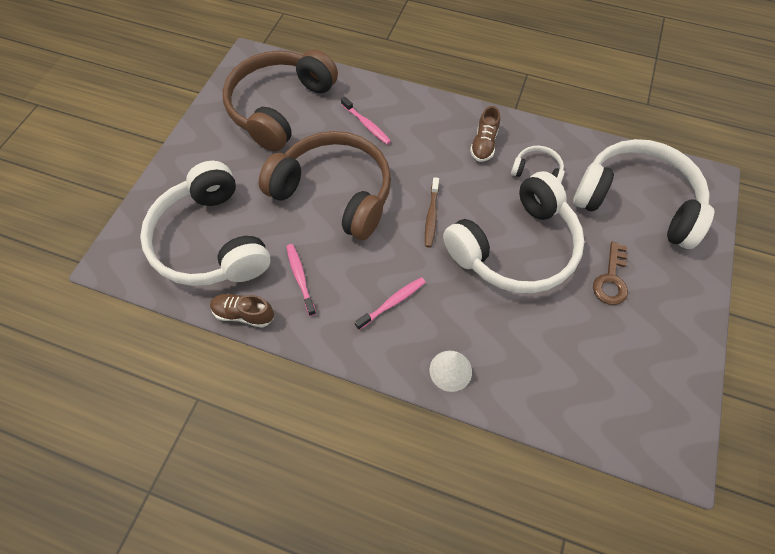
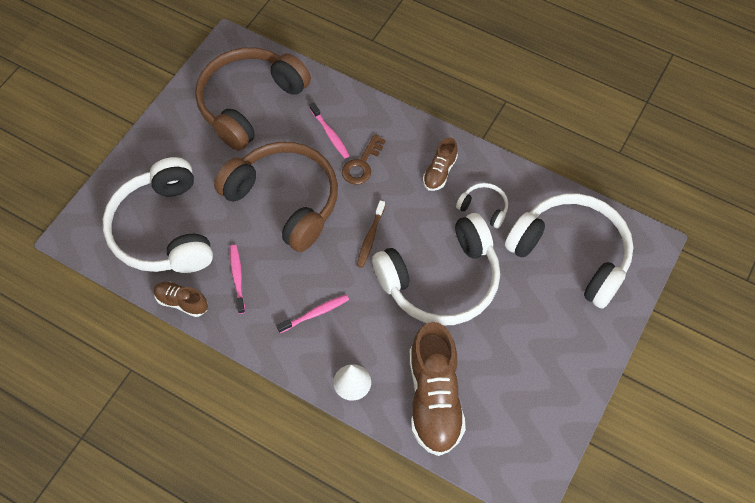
camera: 10 degrees right, 0 degrees up
brown key [593,242,628,305] -> brown key moved to [342,134,386,185]
none -> brown shoe [410,322,466,456]

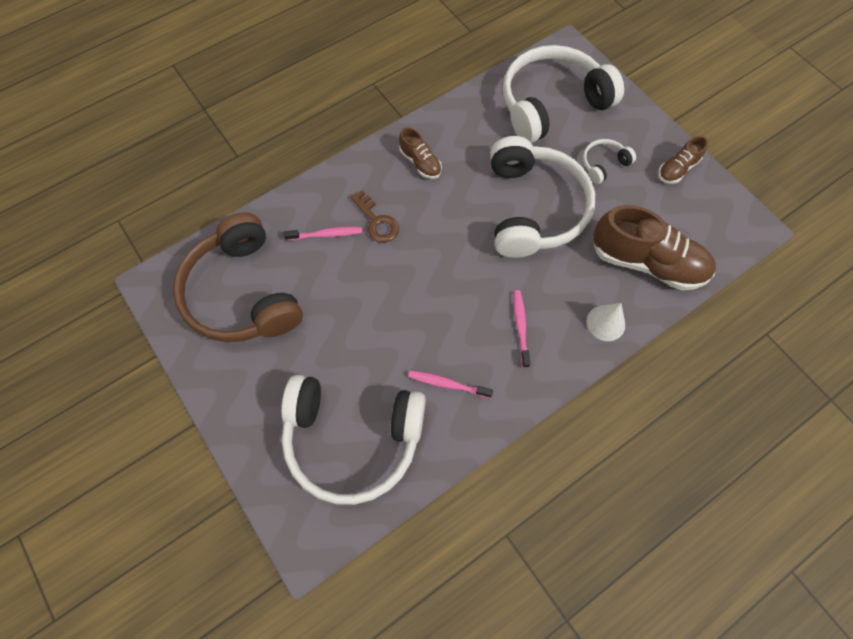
camera: 65 degrees left, 5 degrees up
brown shoe [154,282,208,317] -> brown shoe moved to [658,136,708,184]
brown headphones [214,142,338,252] -> none
brown toothbrush [357,200,385,268] -> none
white headphones [456,183,508,228] -> white headphones moved to [583,139,636,184]

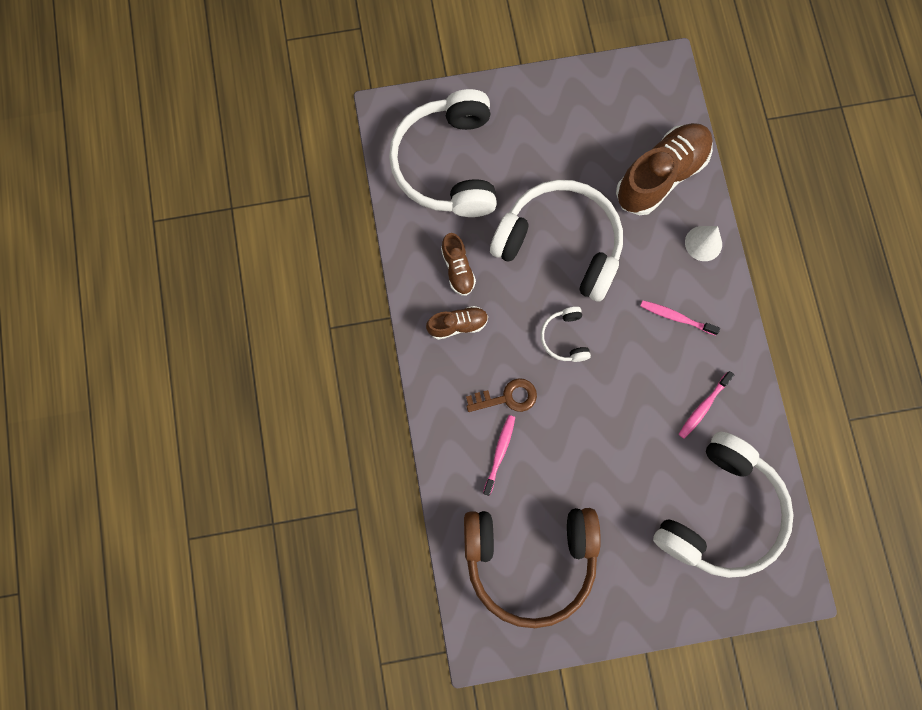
camera: 65 degrees left, 10 degrees up
white headphones [583,139,636,184] -> white headphones moved to [540,306,591,362]
brown shoe [658,136,708,184] -> brown shoe moved to [441,233,476,296]

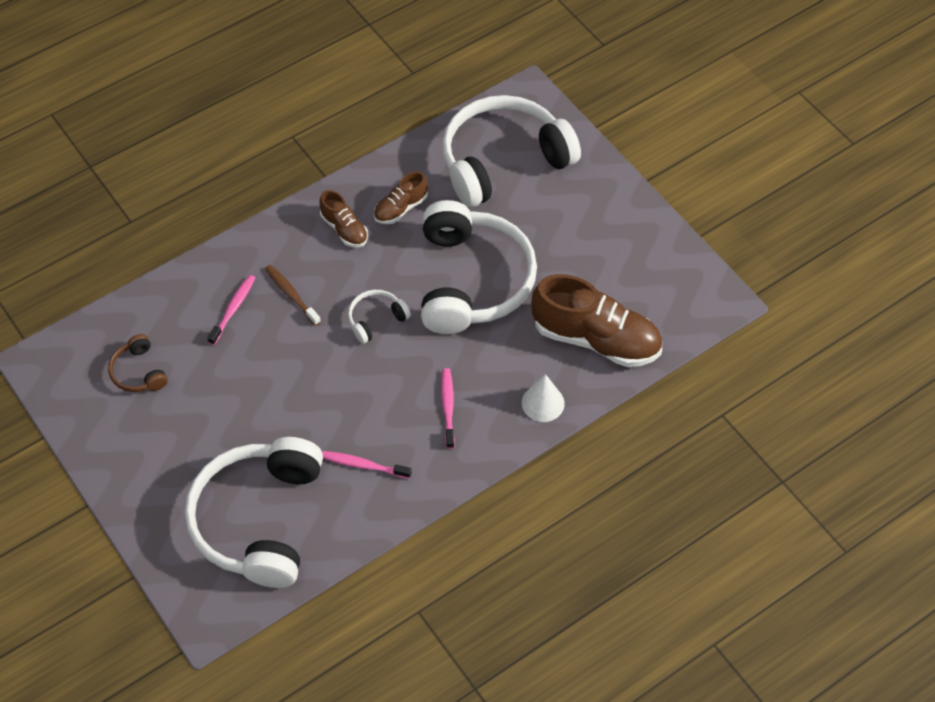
camera: 65 degrees right, 20 degrees down
brown headphones [464,508,601,628] -> brown headphones [108,334,168,392], size x0.43
brown key [466,378,537,412] -> brown toothbrush [265,265,321,326]
pink toothbrush [483,415,515,496] -> pink toothbrush turned 60 degrees counterclockwise [207,275,255,345]
white headphones [653,431,794,578] -> white headphones turned 90 degrees clockwise [185,437,323,588]

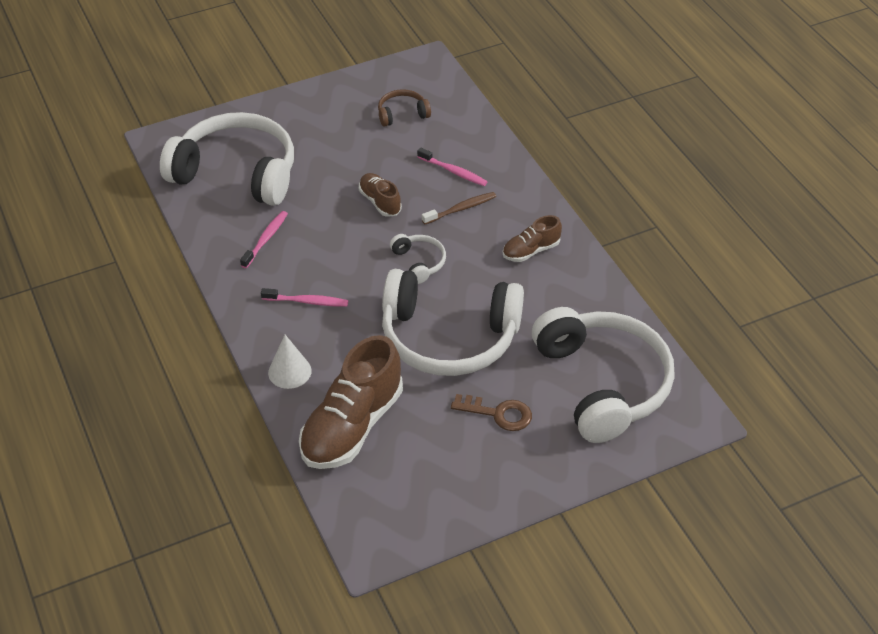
camera: 100 degrees right, 10 degrees down
brown shoe [374,171,428,224] -> brown shoe moved to [359,173,402,217]
none -> brown key [451,394,532,431]

